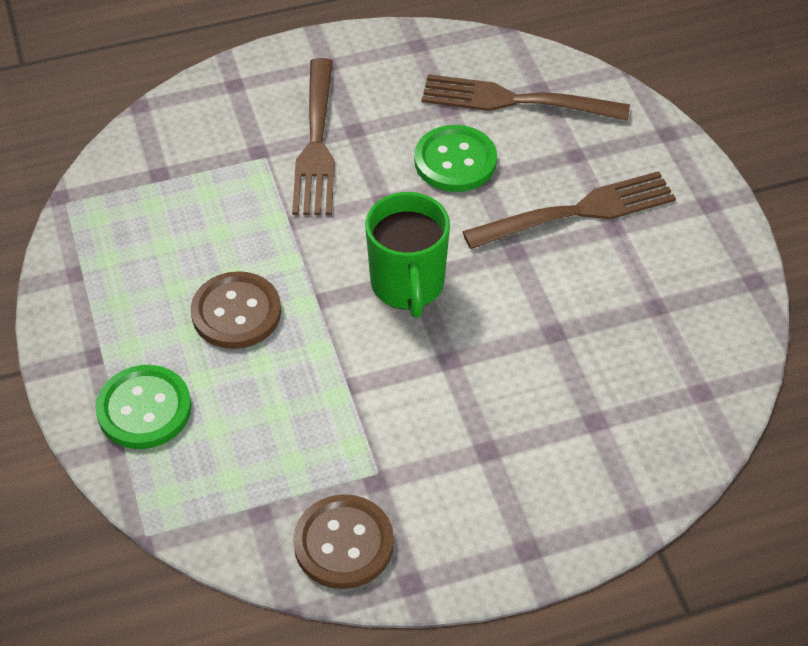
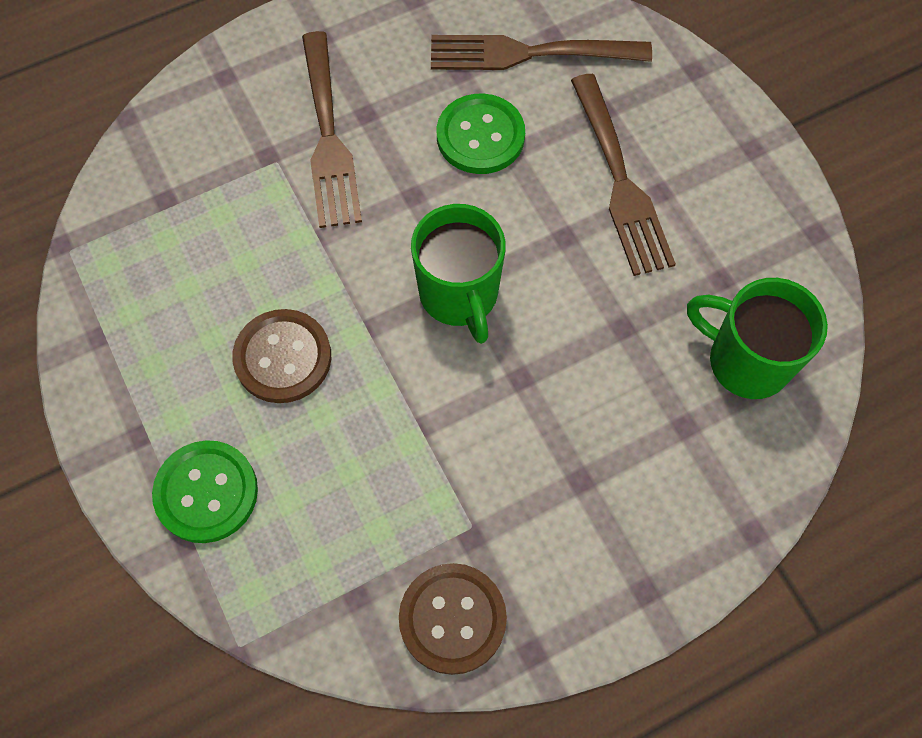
camera: 10 degrees left, 15 degrees up
brown fork [462,171,676,249] -> brown fork turned 105 degrees clockwise [571,74,676,276]
none -> green mug [687,278,828,399]

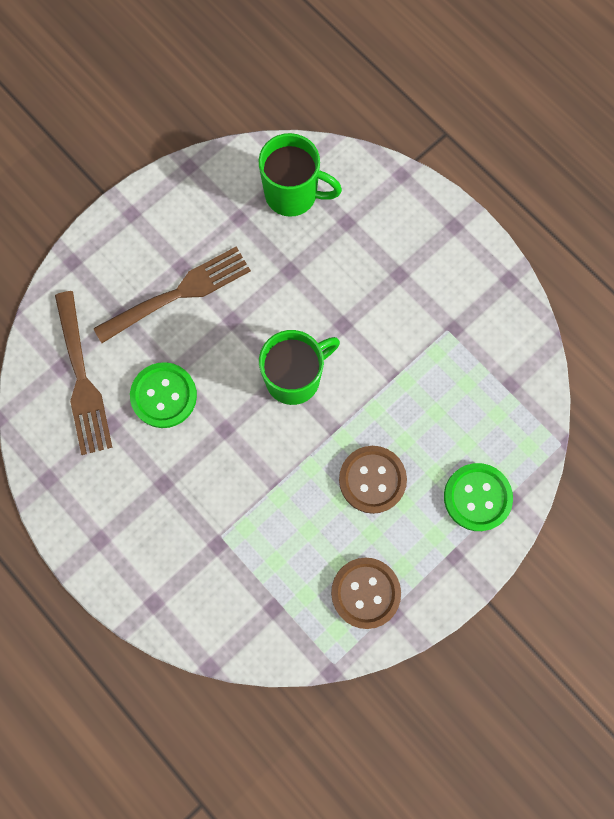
camera: 105 degrees left, 10 degrees up
brown fork [302,31,362,228] -> none
brown button [399,563,507,675] -> brown button moved to [331,558,401,629]
green mug [687,278,828,399] -> green mug turned 90 degrees counterclockwise [259,133,342,217]

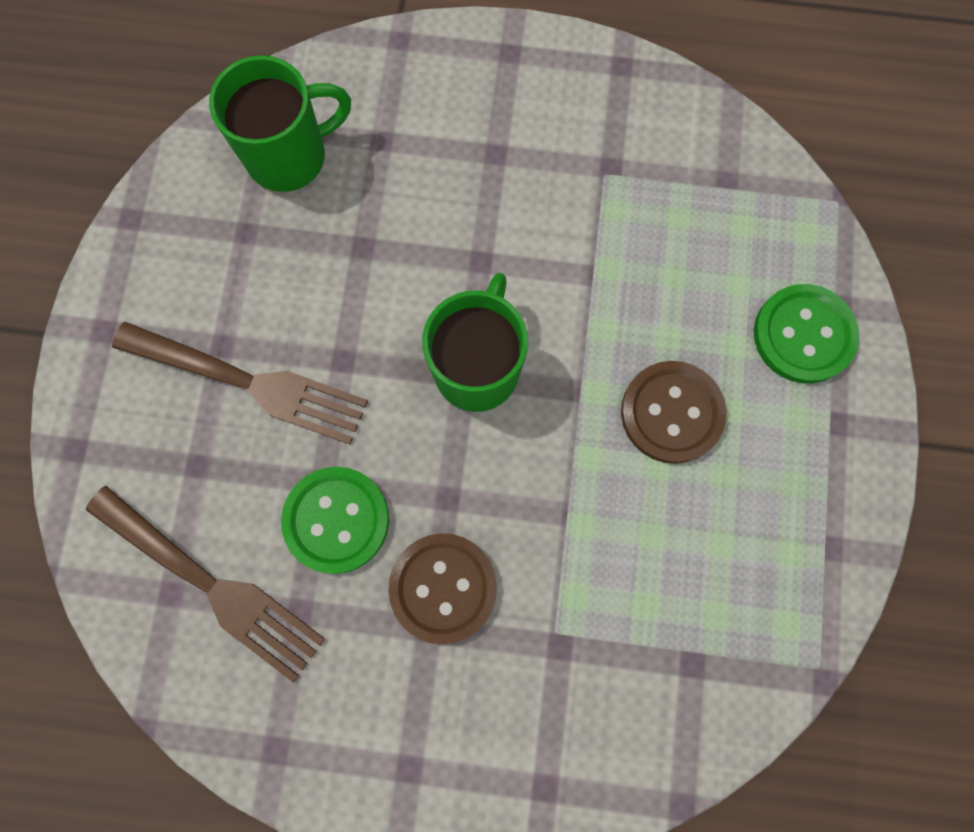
camera: 40 degrees left, 0 degrees up
brown fork [94,247,251,343] -> brown fork turned 90 degrees clockwise [112,322,368,444]
brown button [331,558,401,629] -> brown button moved to [388,533,497,644]

